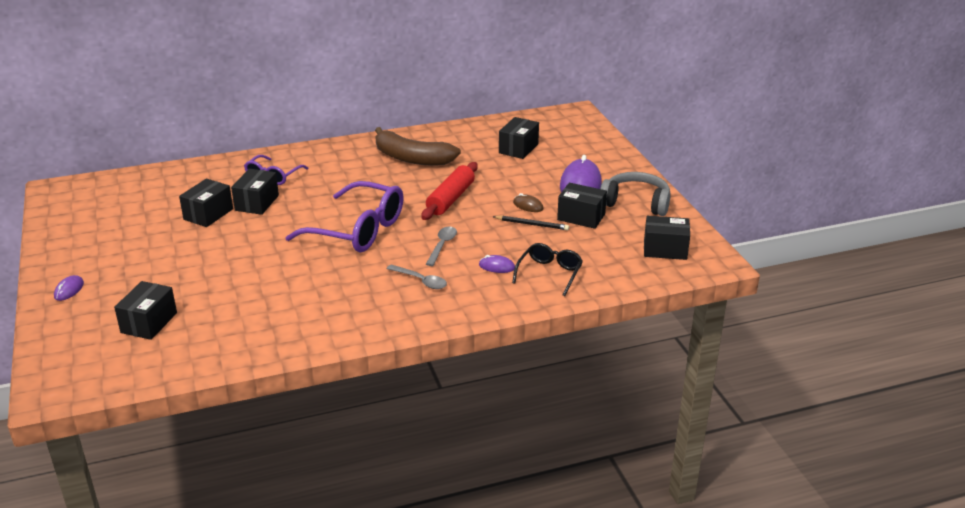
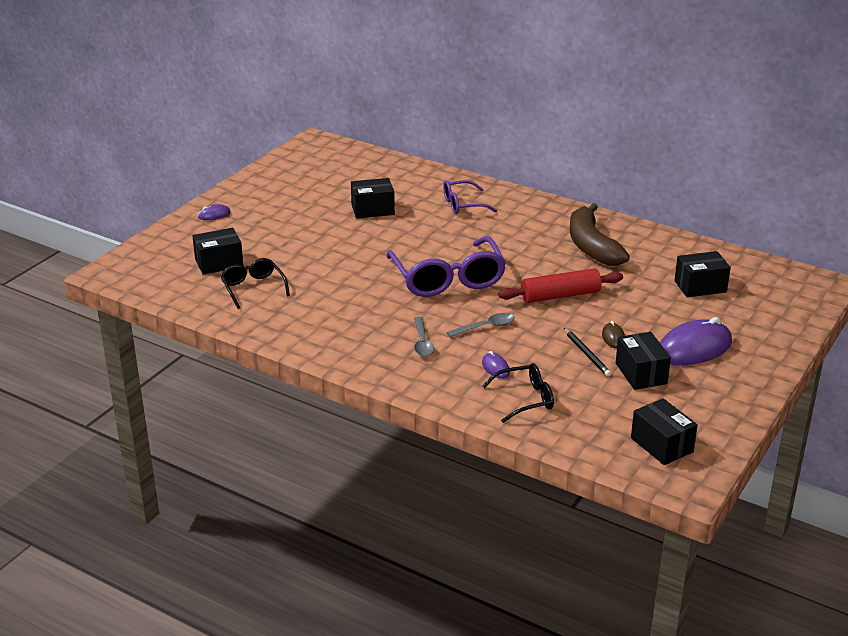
camera: 50 degrees right, 0 degrees up
black box [231,169,279,215] -> none
grey headphones [600,172,671,216] -> none
none -> black glasses [221,258,290,309]

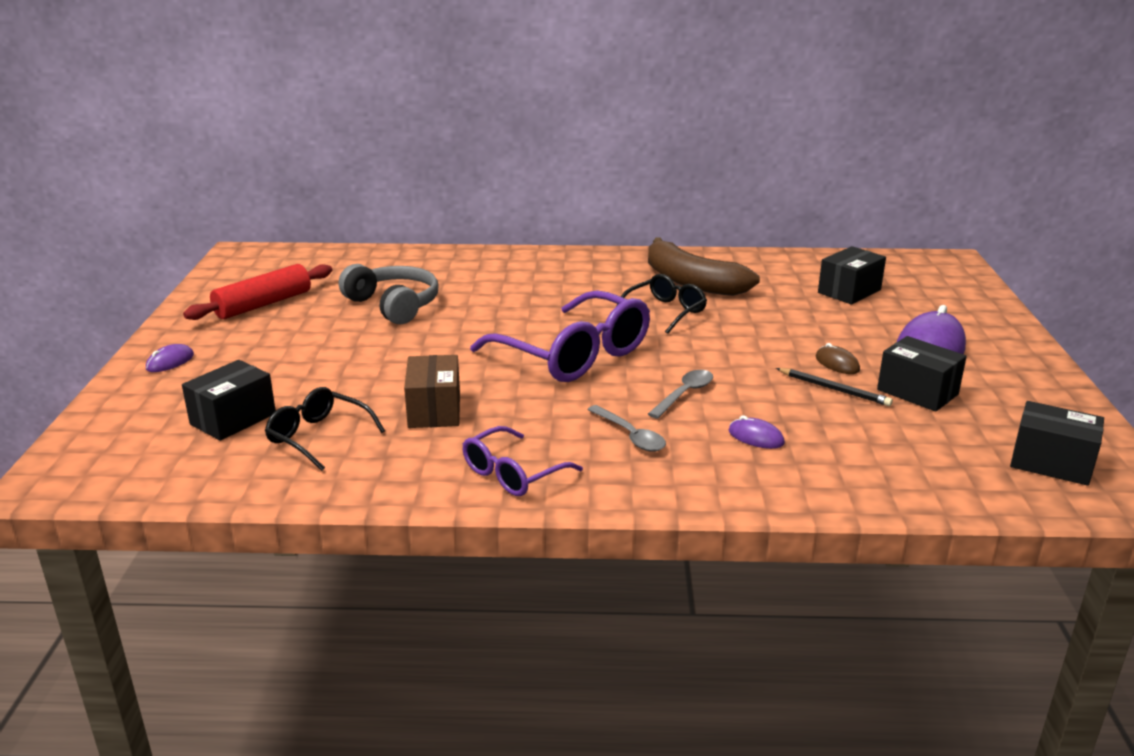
camera: 30 degrees left, 5 degrees down
black box [351,178,395,219] -> grey headphones [339,264,438,324]
purple glasses [443,180,497,214] -> purple glasses moved to [463,426,583,496]
black glasses [482,363,554,423] -> black glasses moved to [617,274,707,334]
red rolling pin [498,268,623,303] -> red rolling pin moved to [183,264,332,320]
none -> brown box [404,355,460,428]

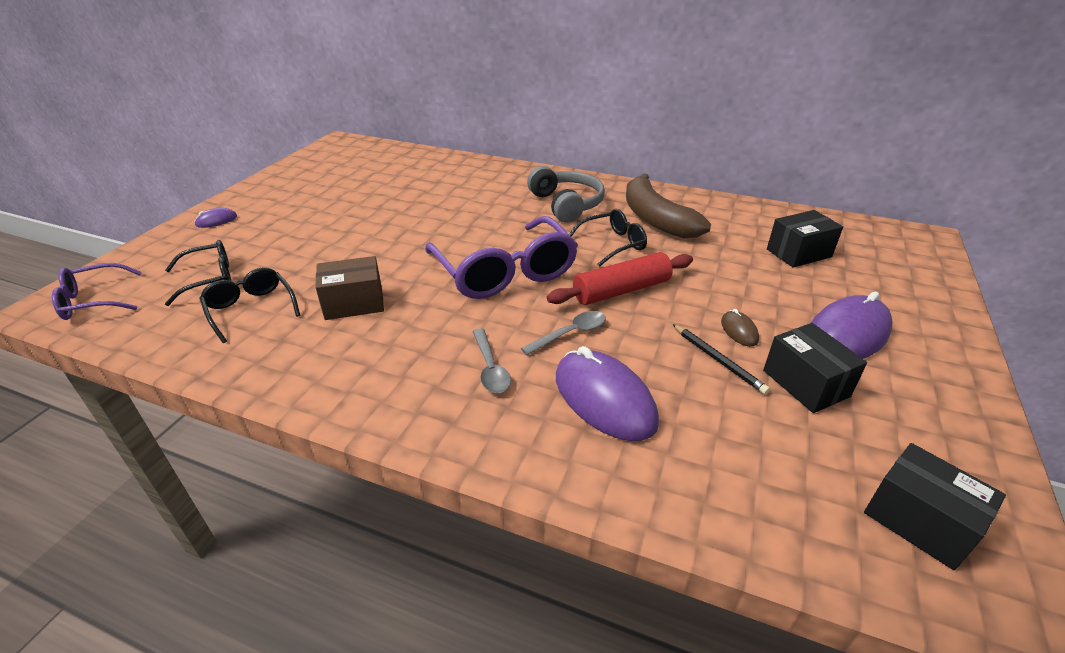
camera: 20 degrees right, 10 degrees up
black box [182,360,276,441] -> black glasses [165,240,232,306]
red rolling pin [183,264,332,320] -> red rolling pin moved to [547,252,693,305]
grey headphones [339,264,438,324] -> grey headphones moved to [527,166,605,223]
brown box [404,355,460,428] -> brown box turned 60 degrees clockwise [315,256,384,320]
purple glasses [463,426,583,496] -> purple glasses moved to [52,263,142,320]
purple mouse [729,415,785,449] -> purple mouse [556,346,659,441], size x2.19

